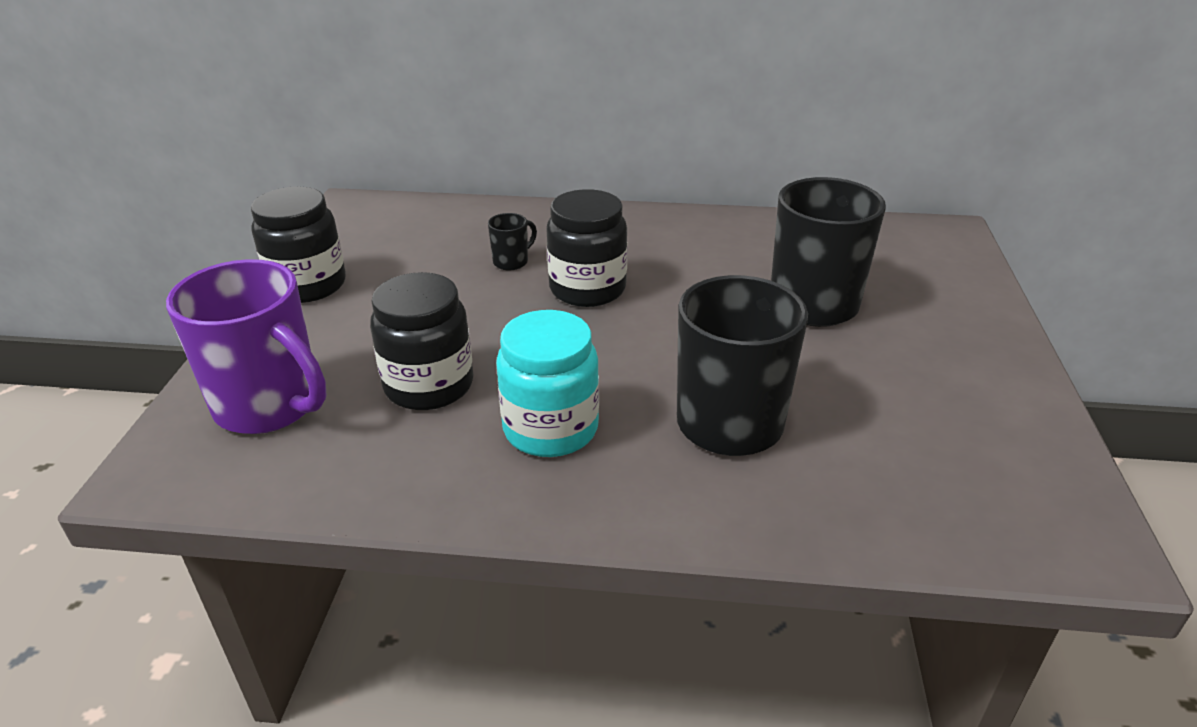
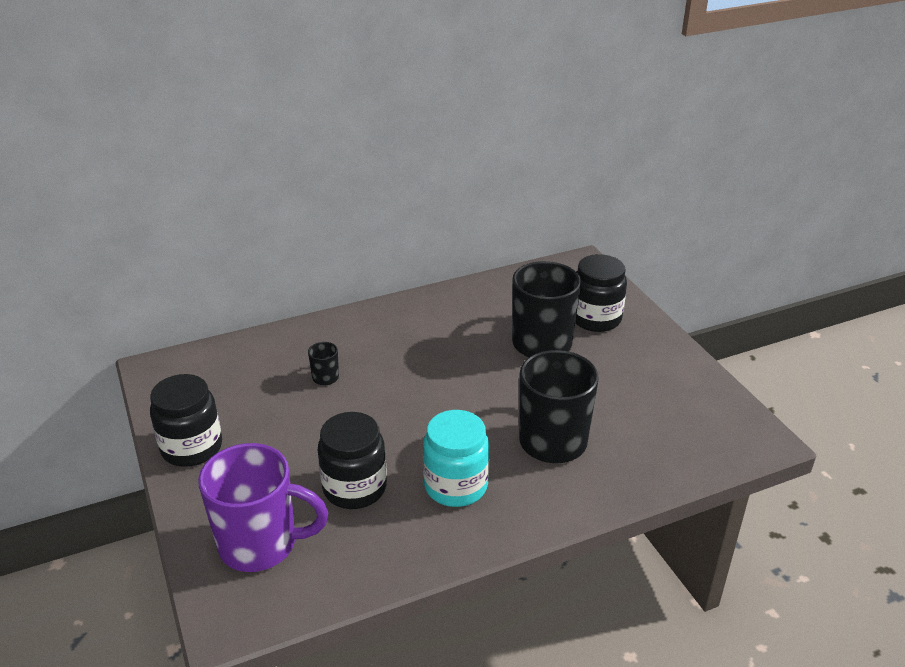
camera: 30 degrees left, 0 degrees up
black jar [546,189,628,307] -> black jar moved to [575,254,627,332]

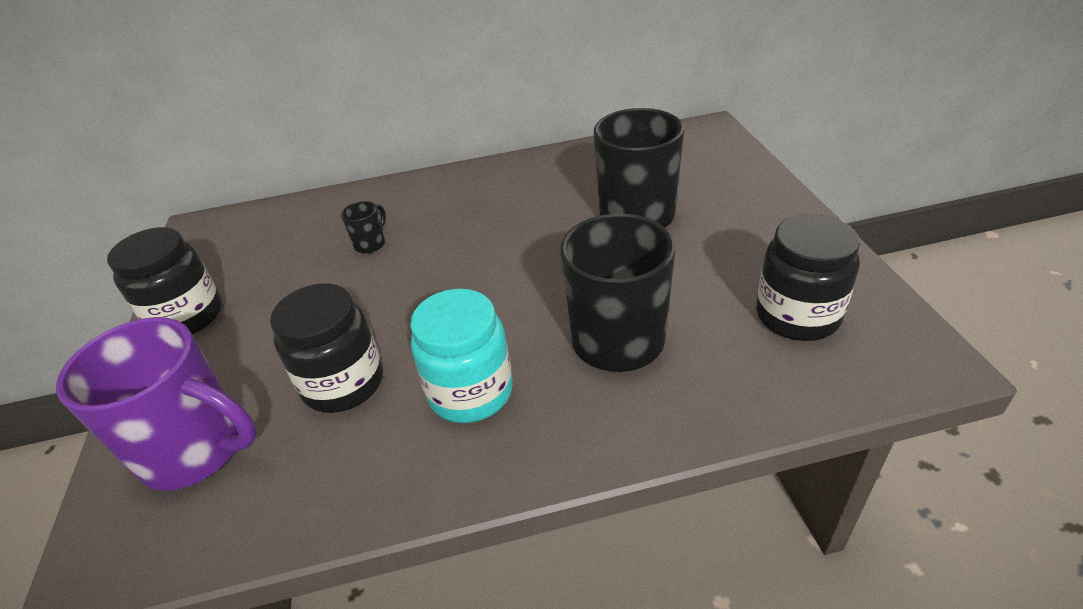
camera: 15 degrees right, 5 degrees up
black jar [575,254,627,332] -> black jar moved to [756,214,860,341]

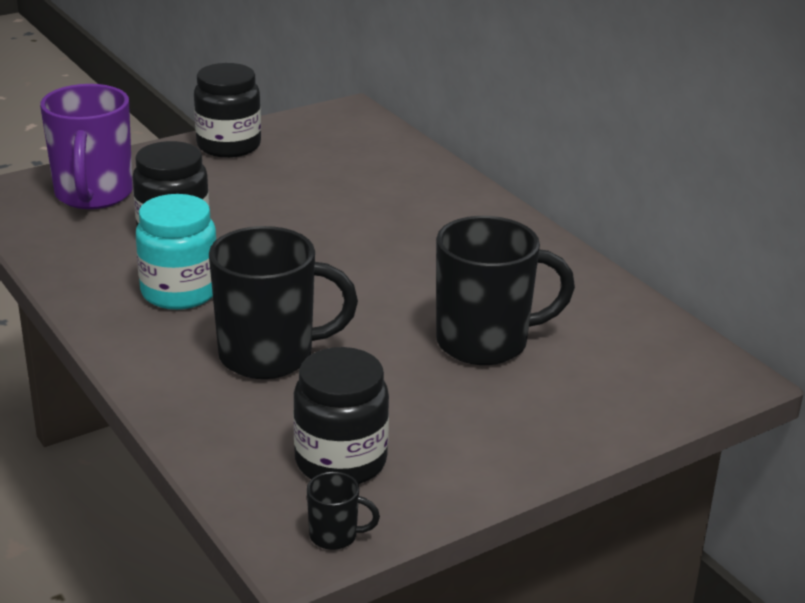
camera: 65 degrees right, 10 degrees down
black mug [341,201,386,253] -> black mug moved to [307,472,380,550]

